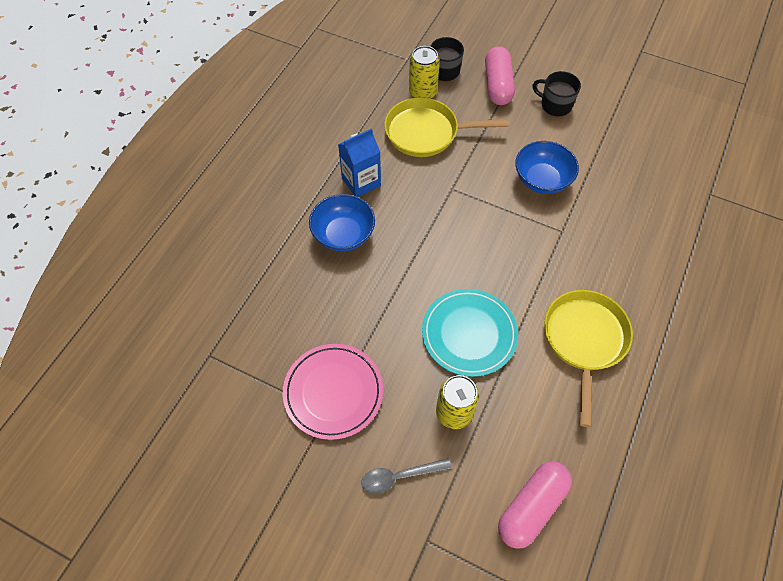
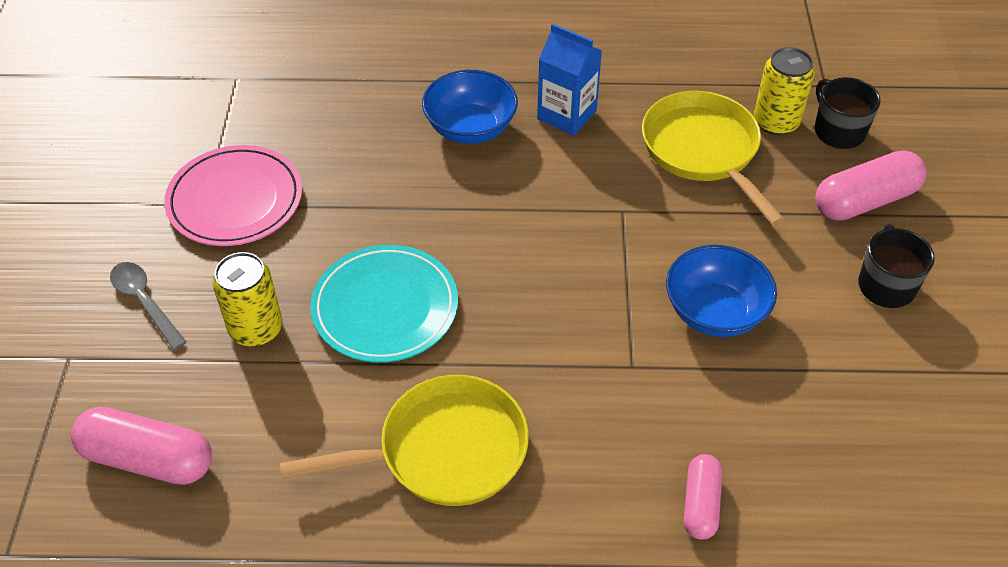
camera: 65 degrees right, 10 degrees down
none -> pink capsule [684,454,722,540]

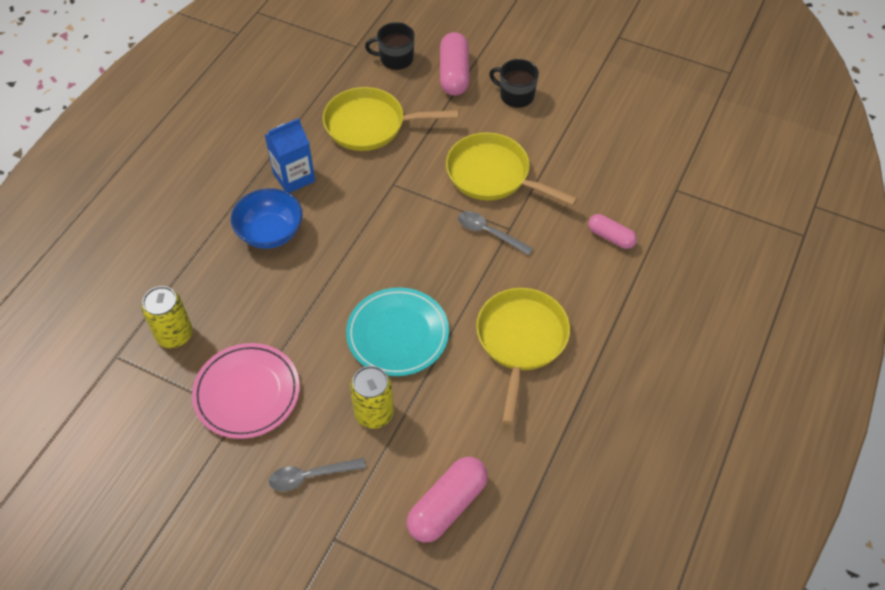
camera: 65 degrees left, 5 degrees up
blue bowl [666,245,777,337] -> yellow pan [446,132,578,206]
yellow can [754,47,815,135] -> yellow can moved to [142,286,193,348]
none -> grey spoon [458,211,533,255]

